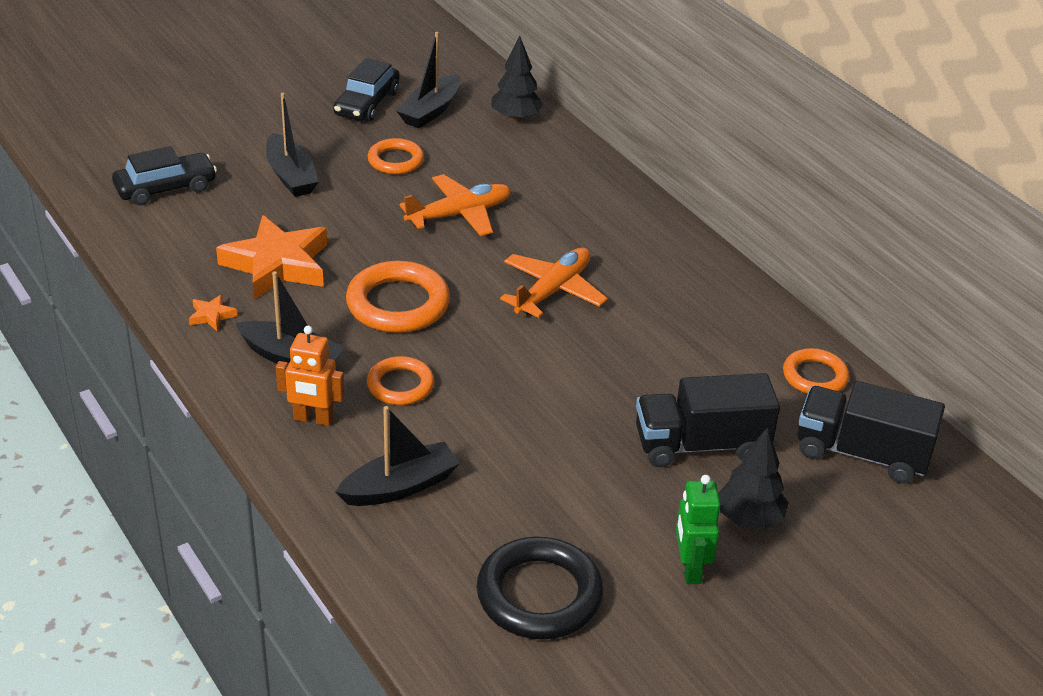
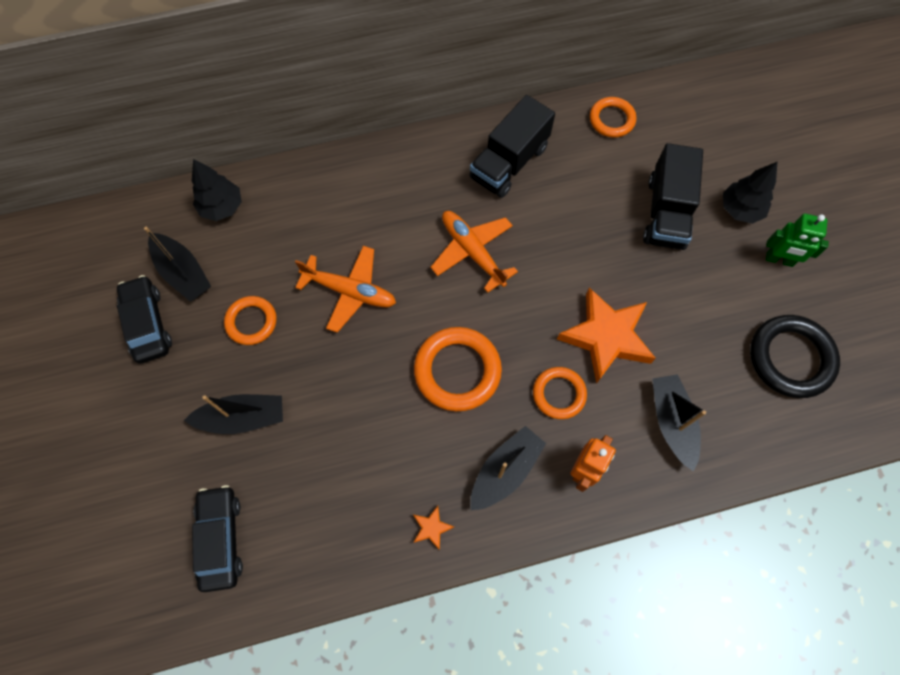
camera: 70 degrees left, 30 degrees up
orange star [216,215,327,300] -> orange star moved to [557,288,656,384]
black car [333,58,400,122] -> black car turned 150 degrees counterclockwise [117,275,172,364]
orange plane [399,174,511,236] -> orange plane turned 120 degrees clockwise [295,246,396,333]
black truck [797,381,945,484] -> black truck moved to [470,95,555,198]

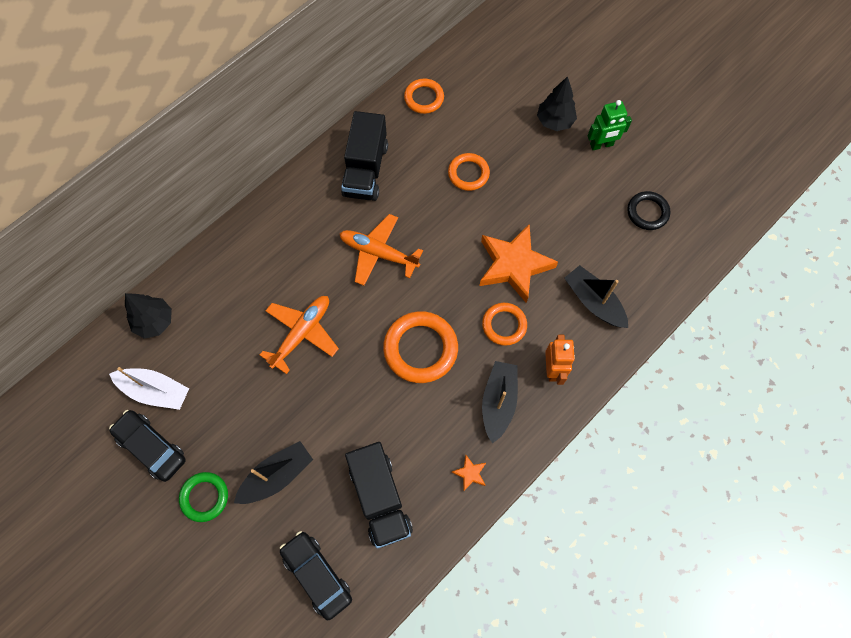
camera: 30 degrees left, 0 degrees up
black boat [144,227,211,302] -> white boat [109,367,189,410]
orange ring [224,296,277,345] -> orange ring moved to [448,153,490,191]
orange plane [295,246,396,333] -> orange plane turned 45 degrees counterclockwise [260,296,339,374]
black truck [643,143,703,250] -> black truck moved to [345,442,413,549]
black ring [750,315,840,398] -> black ring [627,191,670,230], size x0.61
none -> green ring [179,472,228,522]

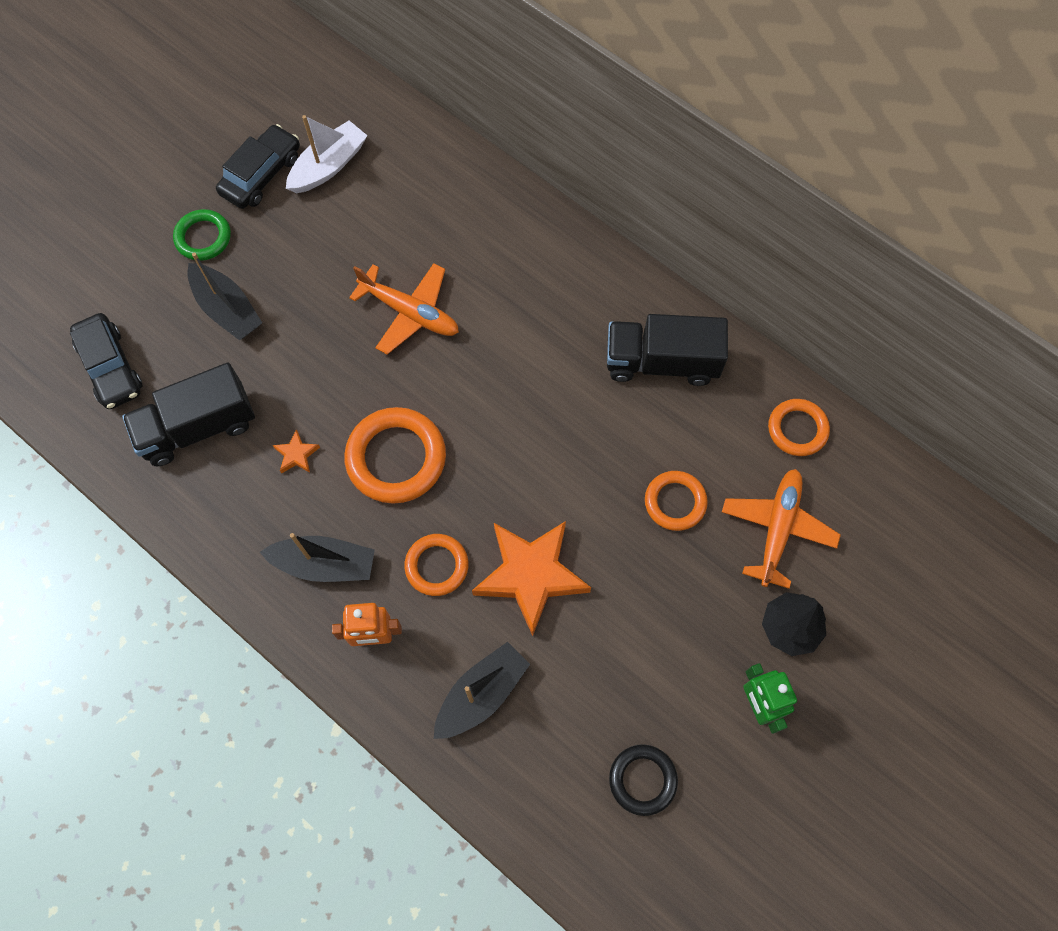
camera: 85 degrees right, 0 degrees up
white boat [109,367,189,410] -> white boat turned 150 degrees counterclockwise [286,115,368,193]
black tree [125,293,172,339] -> none
black car [280,531,352,620] -> black car turned 105 degrees clockwise [70,313,142,409]
orange plane [339,214,423,286] -> orange plane moved to [722,469,841,589]
orange star [451,455,486,491] -> orange star moved to [273,429,320,474]

